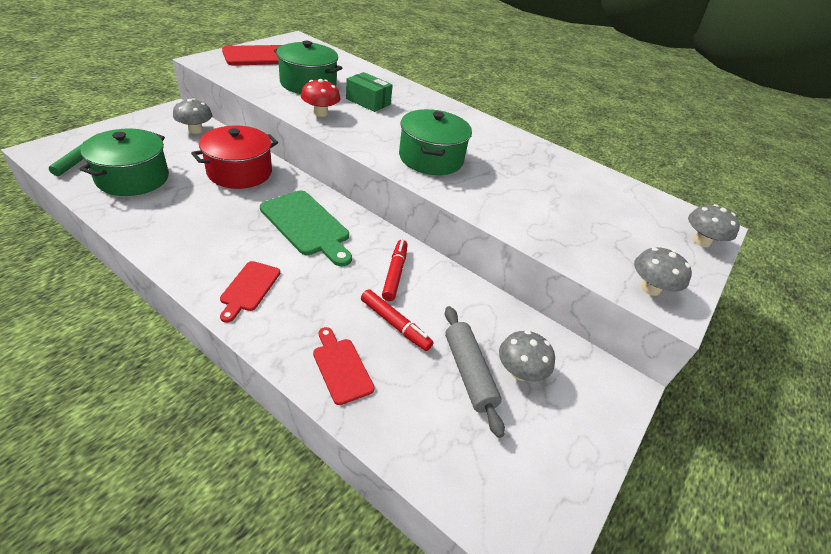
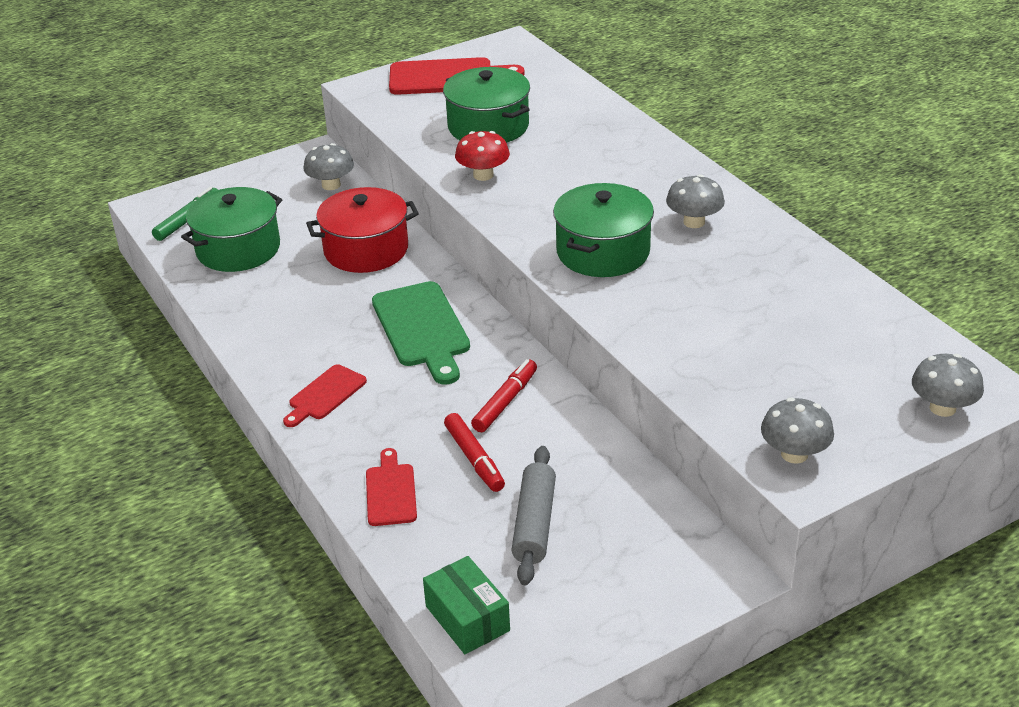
camera: 30 degrees right, 5 degrees down
green box [346,72,393,112] -> green box moved to [423,556,510,654]
grey mushroom [499,330,555,382] -> grey mushroom moved to [666,174,725,228]

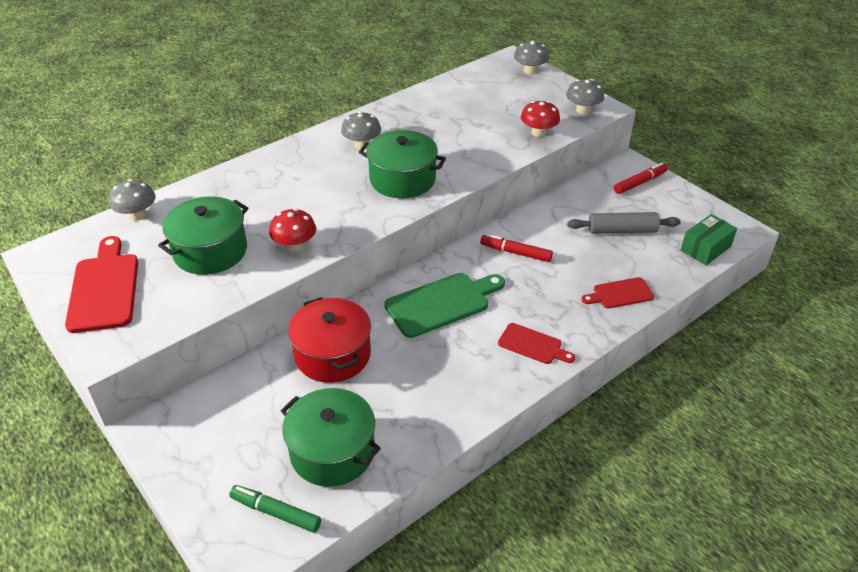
camera: 100 degrees left, 5 degrees up
grey mushroom [304,143,354,190] -> grey mushroom moved to [109,179,156,221]
red marker [444,413,505,492] -> red marker moved to [614,163,667,194]
none -> red mushroom [521,101,560,137]

